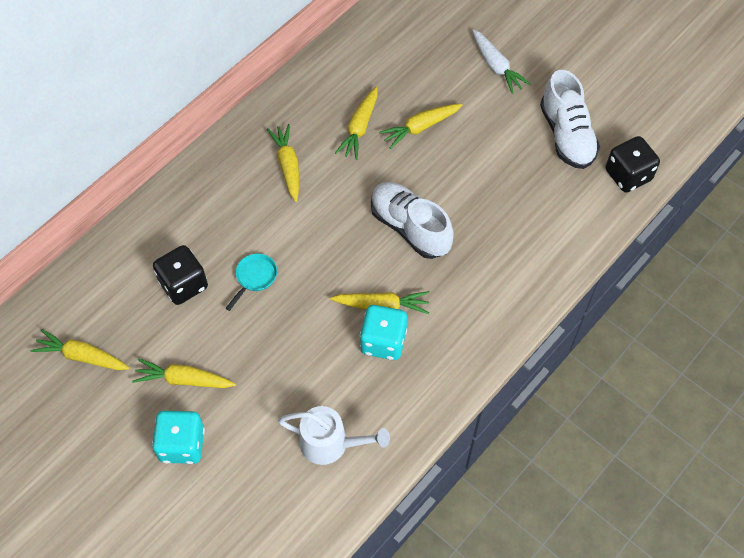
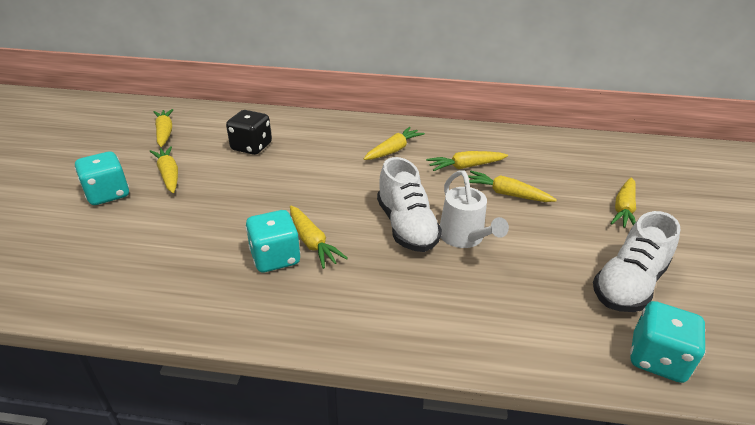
camera: 55 degrees right, 25 degrees down
turquoise pan [225,253,277,311] -> none
white watering can [278,406,390,465] -> white watering can moved to [440,170,509,248]
white shoe [371,182,454,259] -> white shoe turned 150 degrees clockwise [377,157,442,252]
white carrot [472,29,530,94] -> yellow carrot [610,177,636,228]
black dice [606,136,660,193] -> turquoise dice [630,301,706,383]

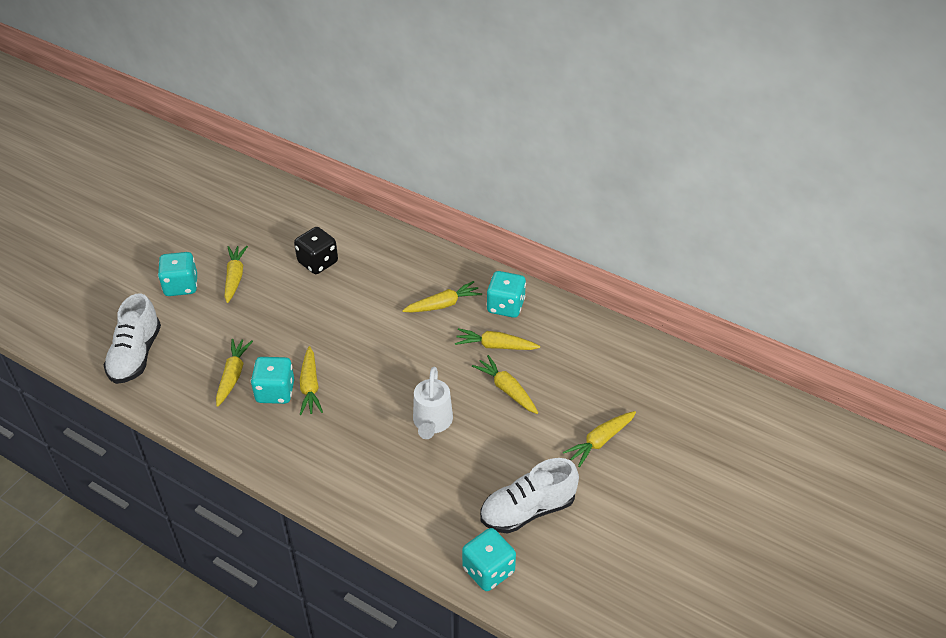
camera: 25 degrees right, 10 degrees up
yellow carrot [153,109,174,147] -> yellow carrot moved to [216,339,253,407]
white shoe [377,157,442,252] -> white shoe moved to [103,293,161,384]
none -> turquoise dice [486,271,526,318]

